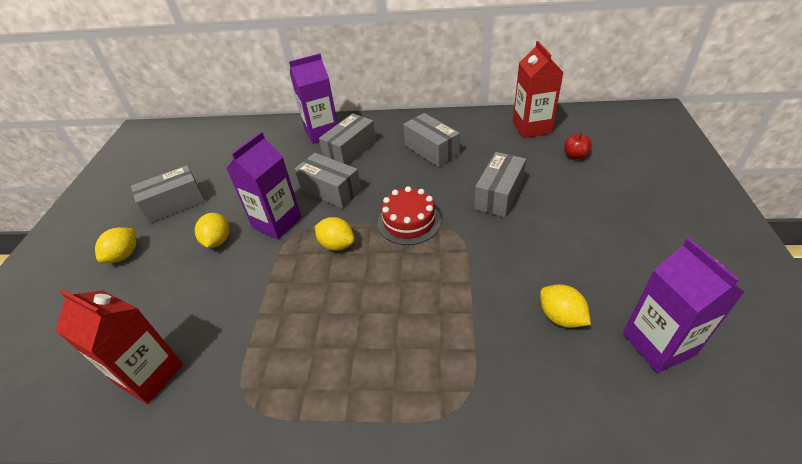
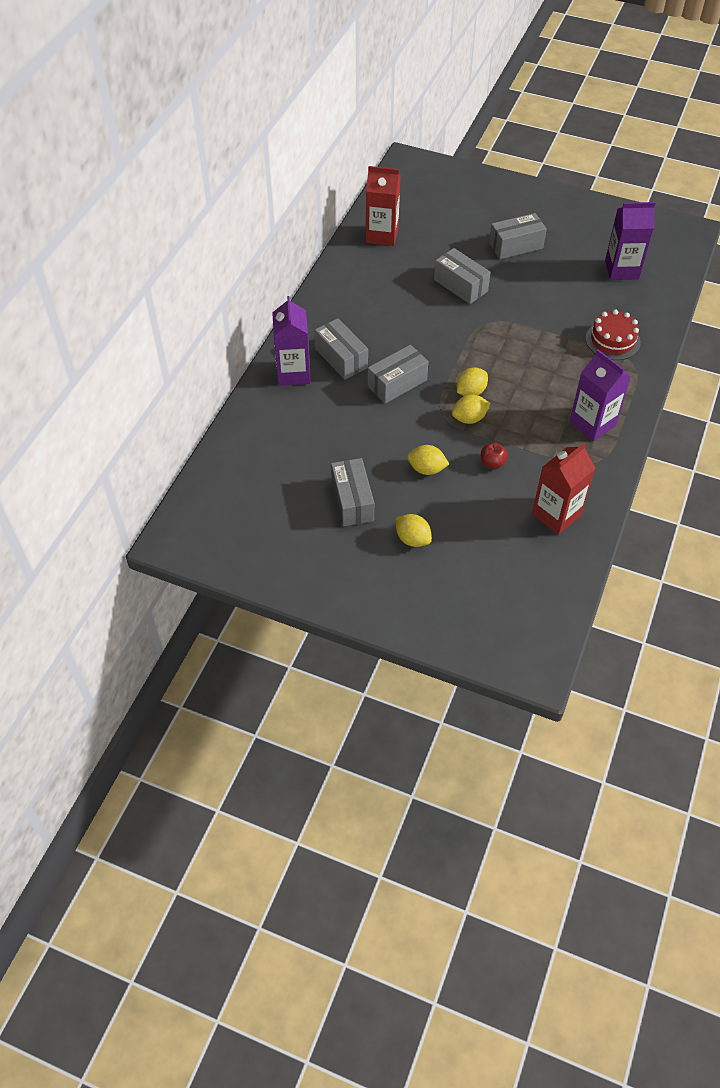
camera: 75 degrees left, 10 degrees up
purple carton [226,132,302,240] -> purple carton moved to [569,349,631,441]
red cake [378,186,441,245] -> red cake moved to [585,310,641,360]
grey box [403,113,460,167] -> grey box moved to [489,213,547,259]
yellow lemon [540,284,591,328] -> yellow lemon moved to [452,394,490,424]
red apple [564,133,592,159] -> red apple moved to [481,442,508,469]

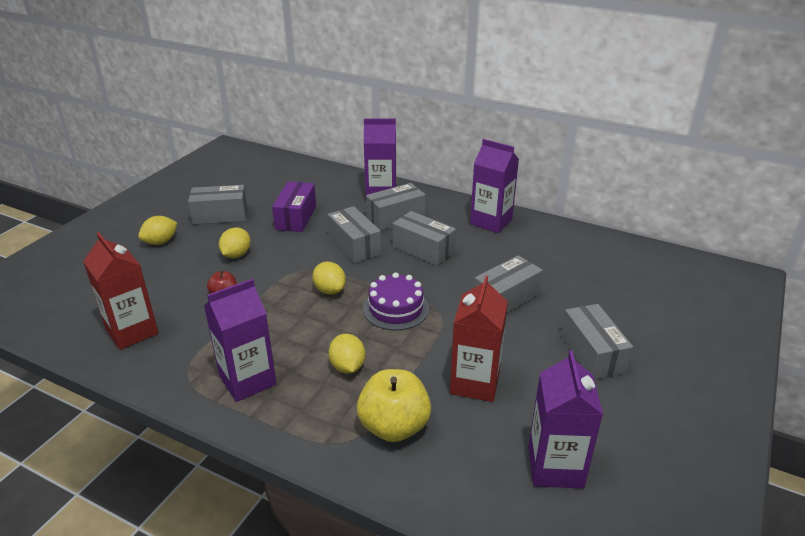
camera: 95 degrees right, 20 degrees down
red carton [366,166,400,246] -> red carton moved to [450,276,508,402]
yellow lemon [452,394,490,424] -> yellow lemon moved to [328,334,365,374]
red cake [585,310,641,360] -> yellow apple [357,369,431,442]
none -> purple box [272,181,316,232]
none -> purple cake [363,272,429,330]
none -> grey box [393,211,456,266]
none -> purple carton [470,139,519,233]

